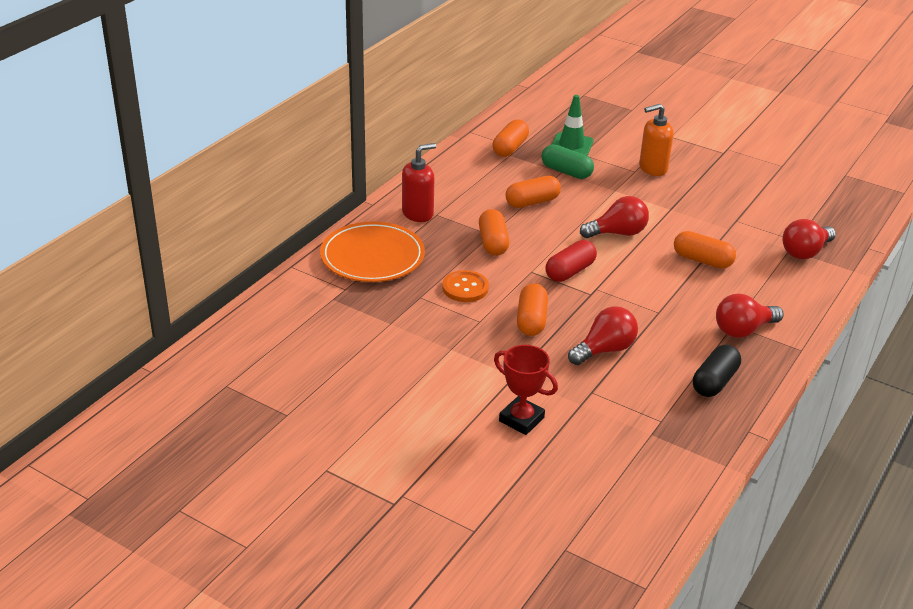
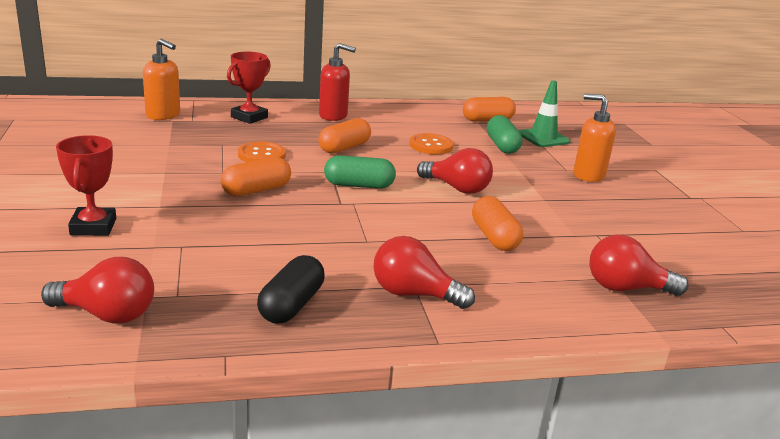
camera: 45 degrees right, 10 degrees down
orange plate [320,222,425,282] -> red trophy [227,52,271,124]
orange capsule [506,176,561,208] -> orange button [410,133,454,155]
red capsule [545,240,597,282] -> green capsule [324,155,396,189]
red light bulb [568,306,638,365] -> red light bulb moved to [41,257,154,324]
black capsule [693,345,741,397] -> black capsule turned 60 degrees counterclockwise [257,255,325,324]
none -> orange soap dispenser [143,39,180,120]

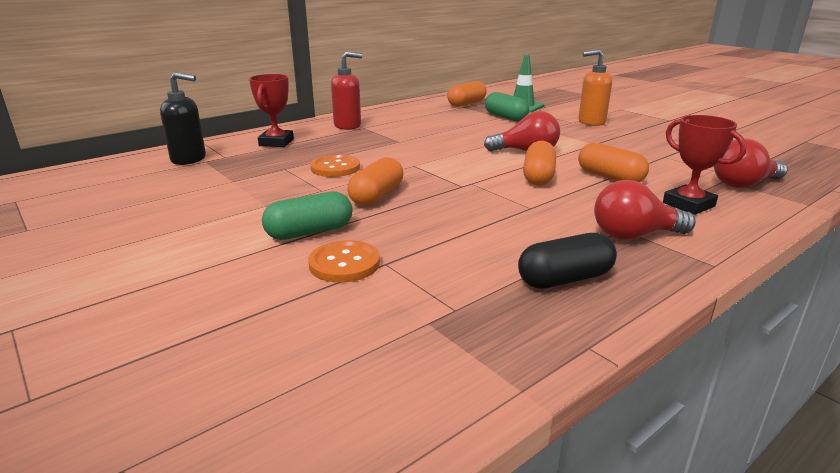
camera: 25 degrees left, 0 degrees up
red light bulb [41,257,154,324] -> none
red trophy [56,135,116,236] -> red trophy moved to [663,115,747,215]
orange soap dispenser [143,39,180,120] -> black soap dispenser [160,72,206,165]
black capsule [257,255,325,324] -> black capsule turned 75 degrees clockwise [518,233,617,289]
orange capsule [318,118,371,154] -> orange capsule moved to [523,141,556,185]
green capsule [324,155,396,189] -> green capsule moved to [262,192,353,240]
orange button [410,133,454,155] -> orange button moved to [308,240,380,283]

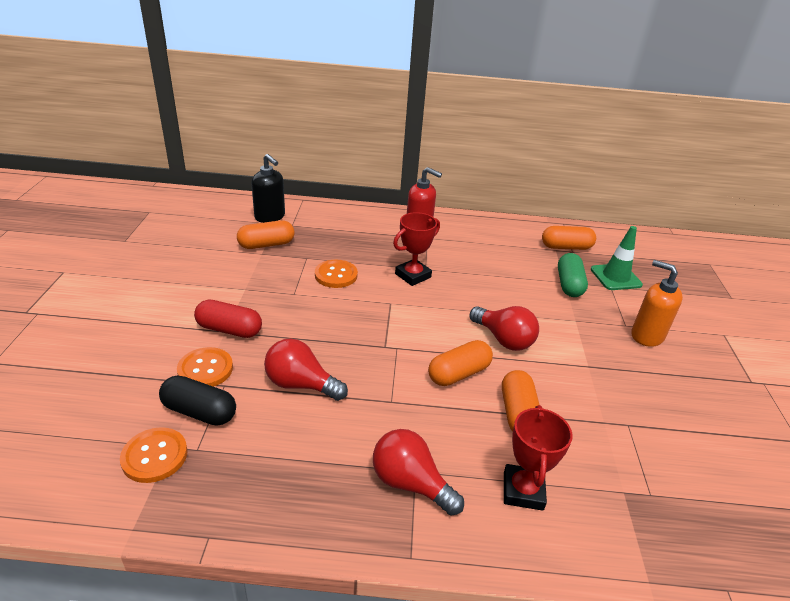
camera: 40 degrees right, 10 degrees up
red trophy [249,74,294,147] -> red trophy moved to [393,212,440,286]
green capsule [262,192,353,240] -> red capsule [194,299,262,338]
orange capsule [347,157,403,206] -> orange capsule moved to [237,220,295,249]
black capsule [518,233,617,289] -> black capsule moved to [159,376,236,425]
red light bulb [714,138,787,188] -> red light bulb moved to [264,338,348,401]
none -> orange button [120,427,188,483]

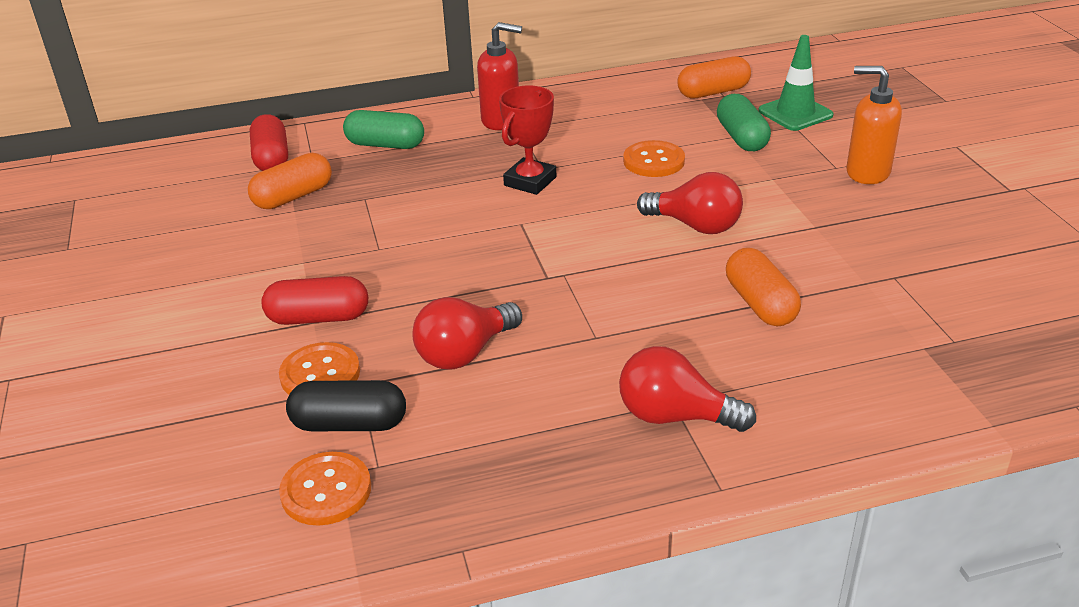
camera: 15 degrees left, 0 degrees up
black soap dispenser [251,154,285,223] -> red capsule [250,114,288,171]
red light bulb [264,338,348,401] -> red light bulb turned 45 degrees counterclockwise [412,297,522,370]
orange button [315,260,358,288] -> orange button moved to [623,140,685,177]
orange capsule [428,340,493,386] -> none
red trophy [504,405,573,511] -> none
none -> green capsule [343,110,424,149]

